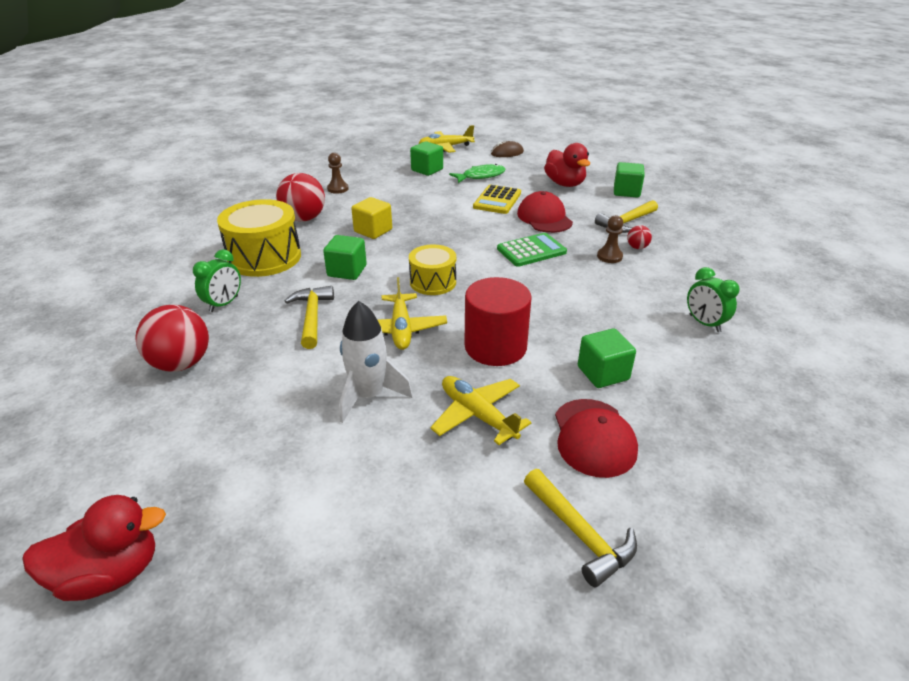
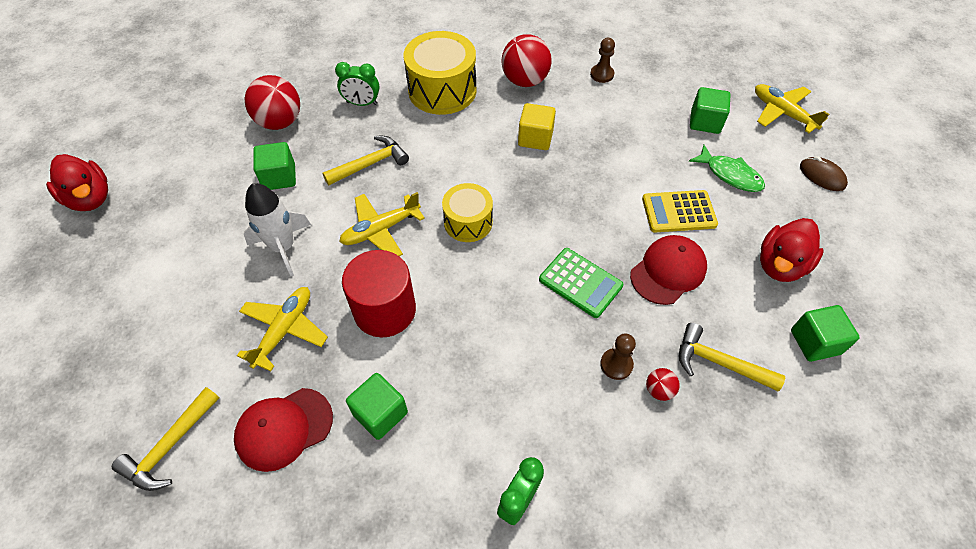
camera: 65 degrees right, 20 degrees up
green cube [323,235,367,280] -> green cube moved to [253,142,296,190]

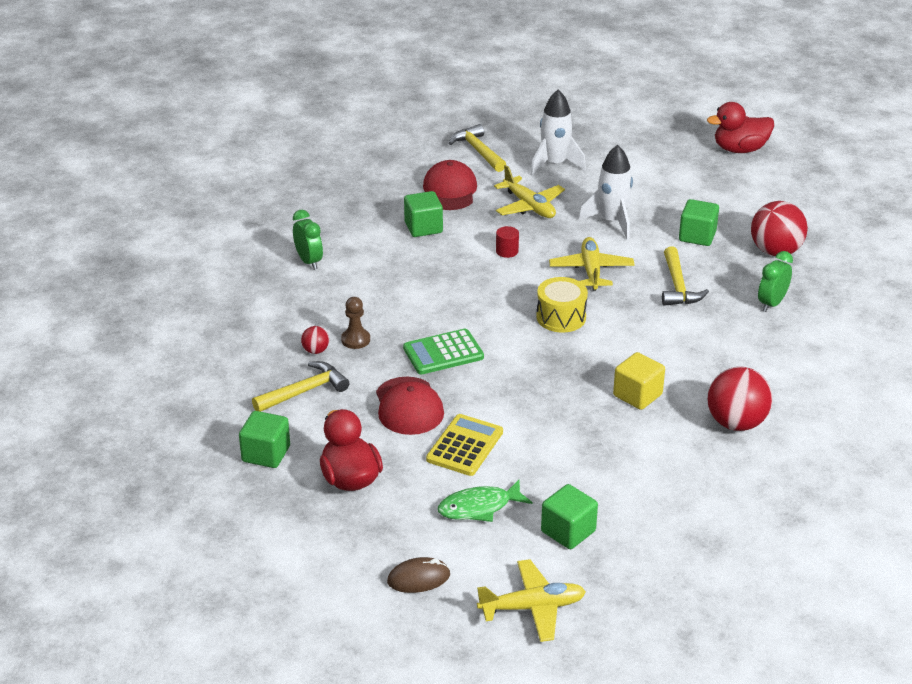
camera: 120 degrees right, 20 degrees down
red cylinder [342,250,416,337] -> red cylinder [496,226,519,258], size x0.41
yellow drum [403,31,476,115] -> none
brown pawn [590,38,615,83] -> none
none -> white rocket [530,90,586,176]

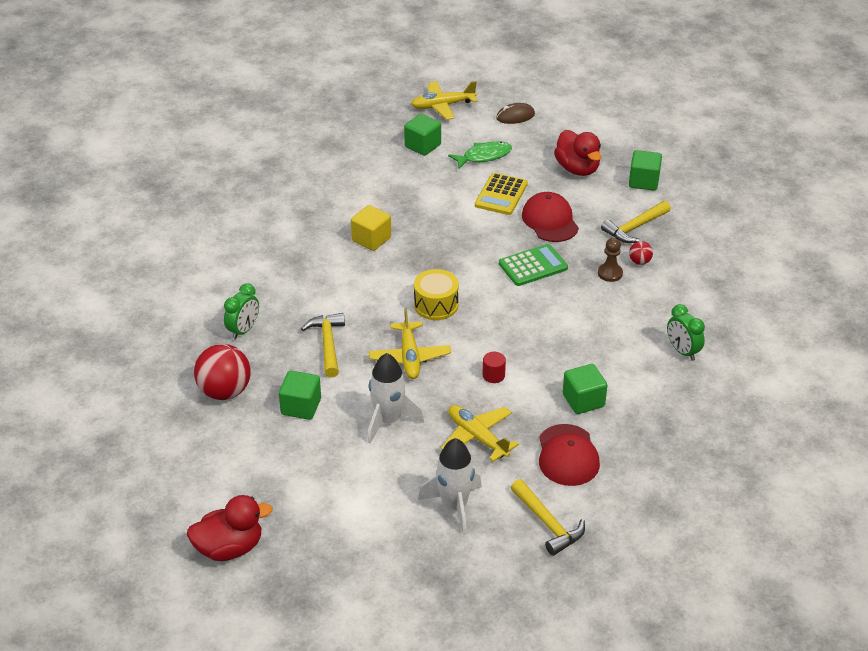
camera: 175 degrees right, 5 degrees up
red ball [707,367,773,431] -> none

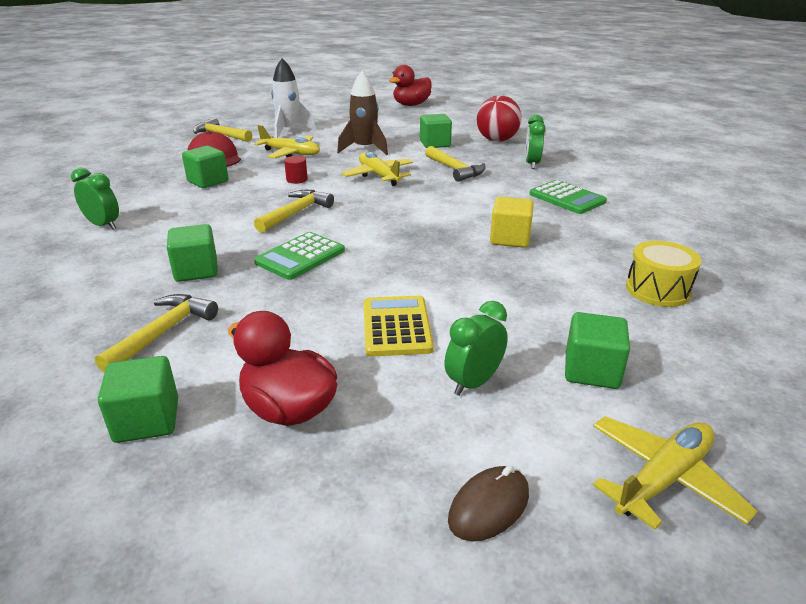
camera: 155 degrees right, 10 degrees down
white rocket [368,353,424,444] -> brown rocket [337,71,388,155]
yellow drum [414,269,459,320] -> yellow drum moved to [626,241,702,307]
green fish [448,141,512,169] -> green clock [444,301,508,396]
red cap [522,192,579,242] -> none
brown pawn [598,238,623,282] -> green cube [167,224,218,282]
red ball [629,241,653,265] -> none
none -> yellow hammer [254,190,334,233]
none -> green calculator [529,180,607,214]

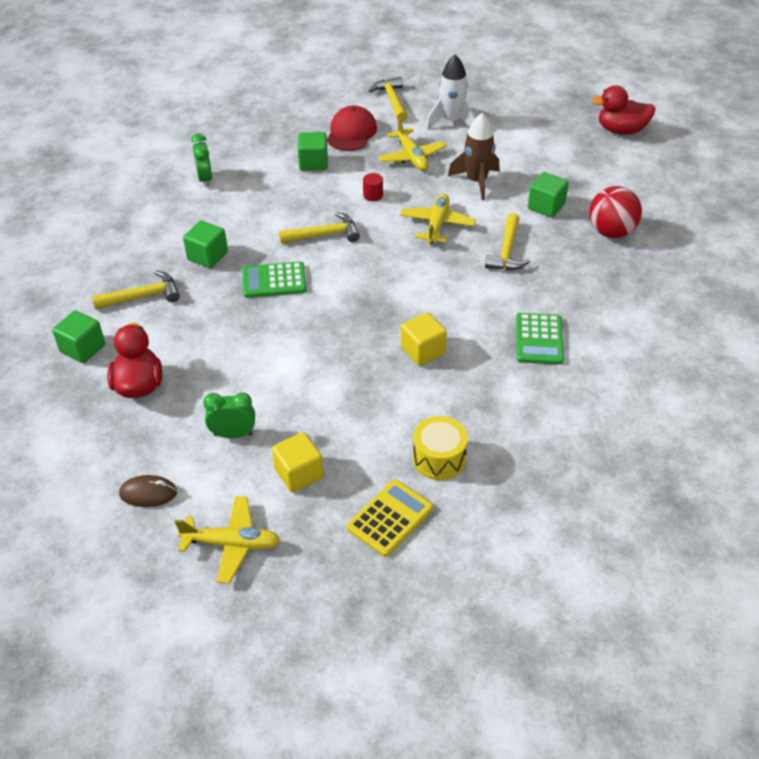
camera: 45 degrees right, 15 degrees up
yellow calculator [363,296,434,356] -> yellow calculator moved to [347,479,433,557]
green clock [525,115,546,169] -> none
green cube [565,312,630,389] -> yellow cube [272,432,324,493]

